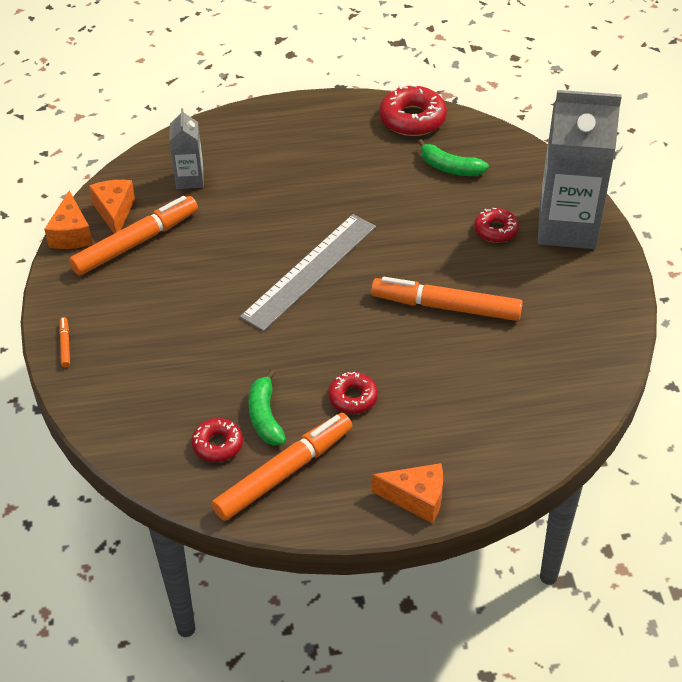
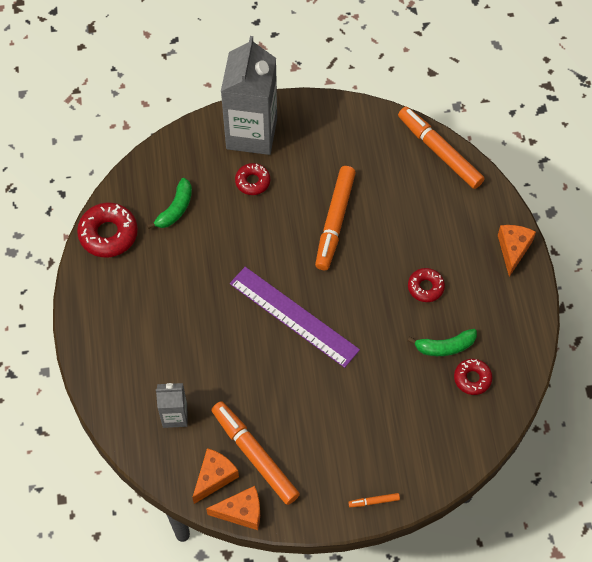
camera: 90 degrees left, 15 degrees up
orange cheese [89,180,135,234] -> orange cheese turned 135 degrees clockwise [192,448,239,504]
orange marker [212,413,352,521] -> orange marker moved to [398,107,485,189]
grey ruler [240,214,376,331] -> purple ruler [230,267,360,368]

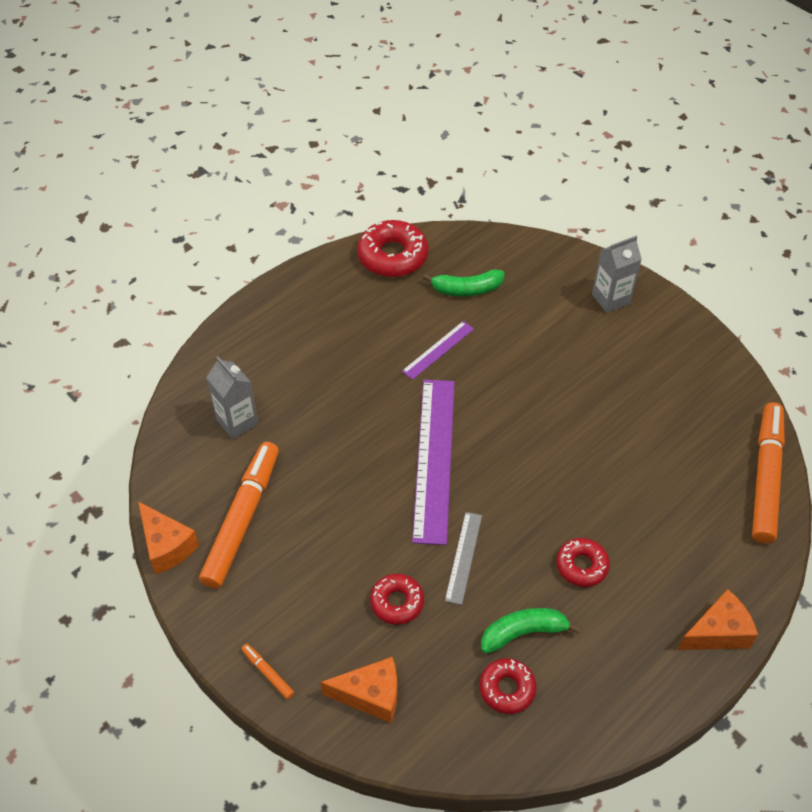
camera: 55 degrees right, 10 degrees down
orange cheese [192,448,239,504] -> orange cheese moved to [320,657,397,723]
grey carton [221,36,277,155] -> grey carton [592,235,642,313], size x0.49
red donut [235,163,270,195] -> red donut moved to [370,574,424,625]
orange marker [315,166,356,270] -> none
green banana [408,329,477,356] -> green banana turned 120 degrees clockwise [481,608,581,654]
none -> purple ruler [402,321,474,380]
none -> grey ruler [445,512,482,605]

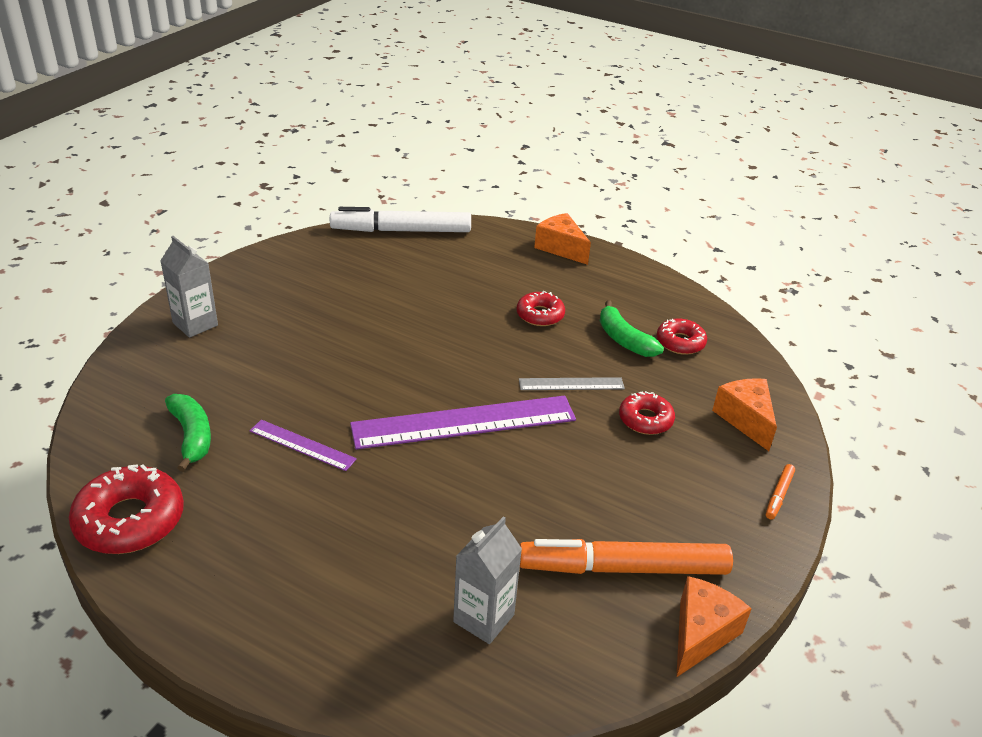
camera: 110 degrees left, 15 degrees down
orange marker [752,402,785,544] -> white marker [330,207,471,232]

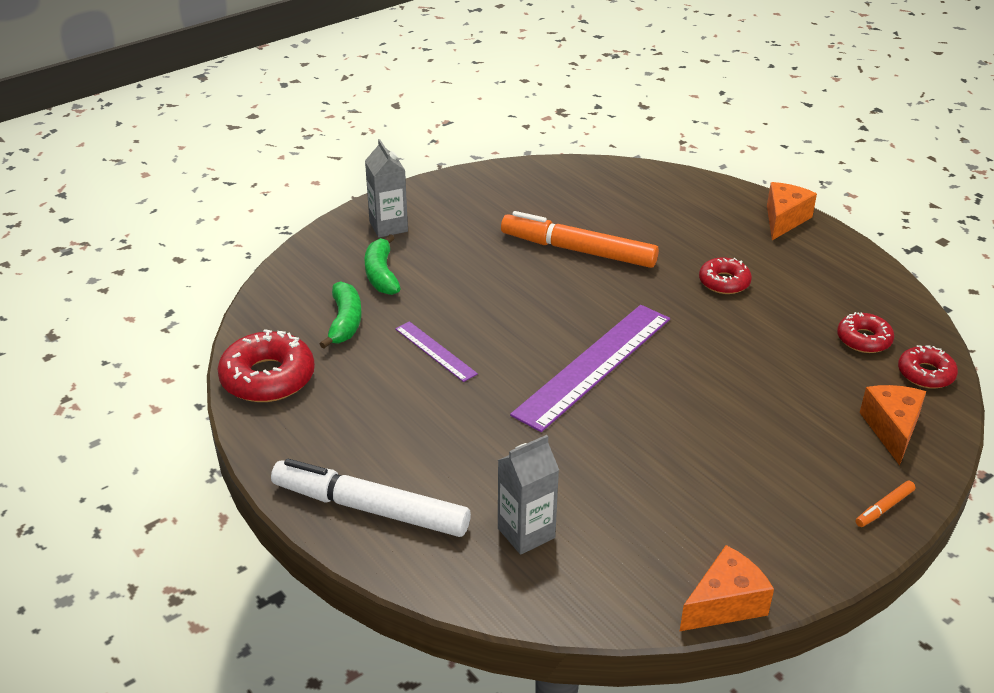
camera: 25 degrees right, 0 degrees up
white marker [330,207,471,232] -> white marker moved to [271,459,471,537]
purple ruler [350,395,576,449] -> purple ruler turned 60 degrees counterclockwise [510,305,670,432]
grey ruler [519,377,625,390] -> none
orange marker [520,539,733,575] -> orange marker moved to [501,211,659,268]
orange cheese [534,213,591,265] -> orange cheese turned 45 degrees clockwise [767,182,817,240]
green banana [600,300,664,357] -> green banana moved to [365,234,401,295]
red donut [619,391,675,435] -> red donut moved to [898,345,958,389]

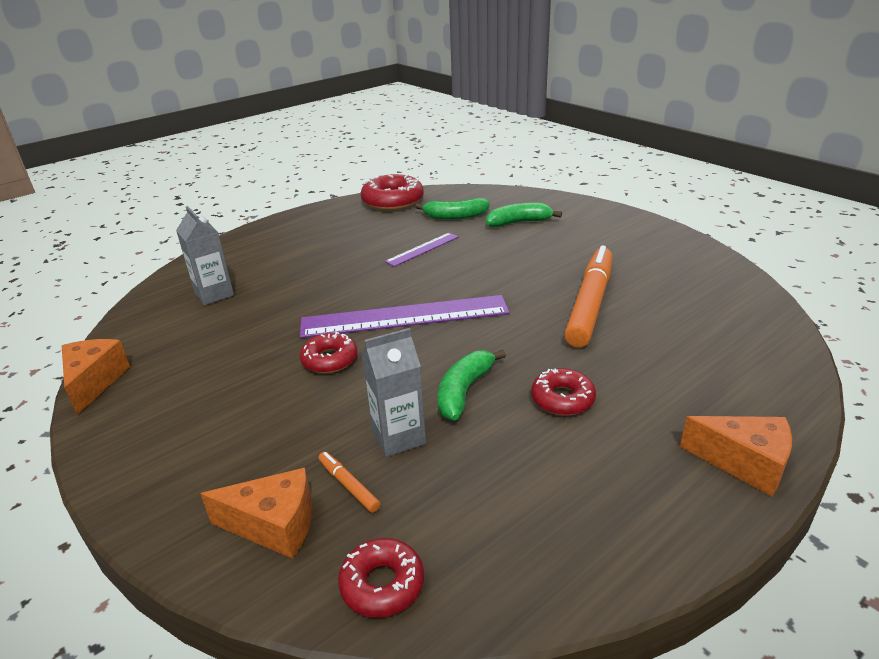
camera: 90 degrees right, 5 degrees down
white marker [271,459,471,537] -> none
grey carton [365,139,408,238] -> grey carton moved to [361,328,426,457]
purple ruler [510,305,670,432] -> purple ruler turned 45 degrees counterclockwise [300,295,509,338]
orange cheese [680,545,774,631] -> orange cheese turned 150 degrees counterclockwise [62,339,130,415]
red donut [837,312,894,353] -> red donut moved to [300,332,357,374]
orange marker [856,481,915,527] -> orange marker moved to [319,452,381,513]
none -> green banana [438,350,506,421]

